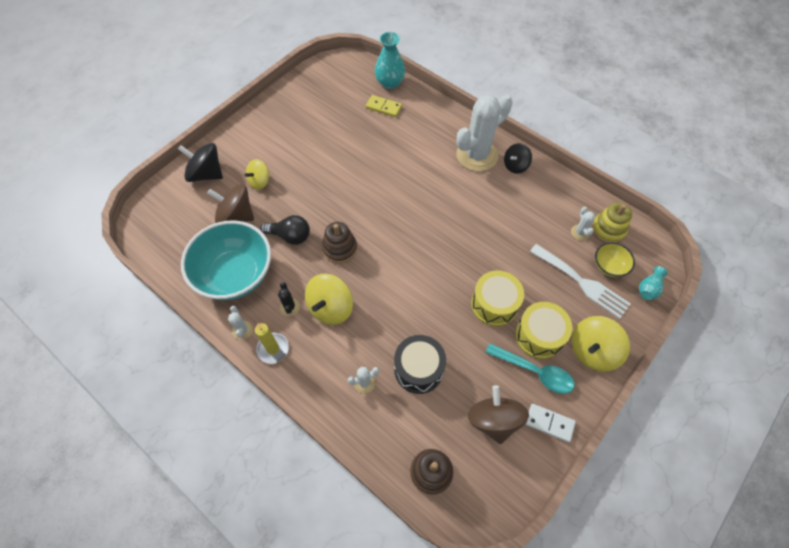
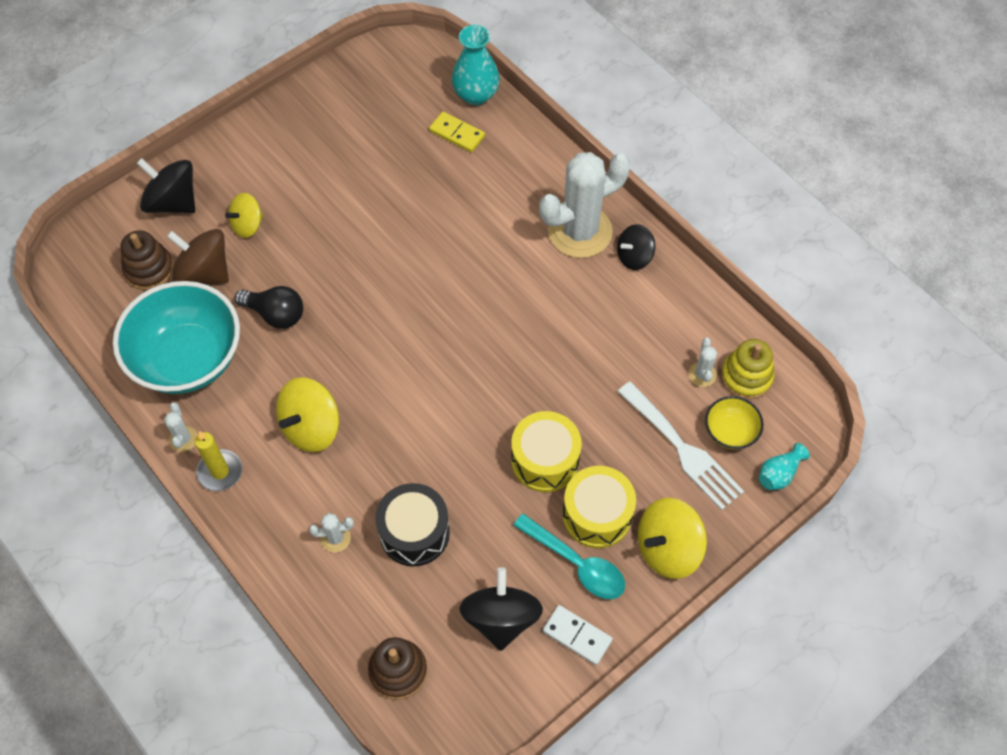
camera: 10 degrees right, 0 degrees up
black cactus [278,282,300,316] -> none
brown stacking toy [322,222,357,264] -> brown stacking toy moved to [120,230,174,290]
brown spinning top [468,385,529,444] -> black spinning top [460,567,543,651]

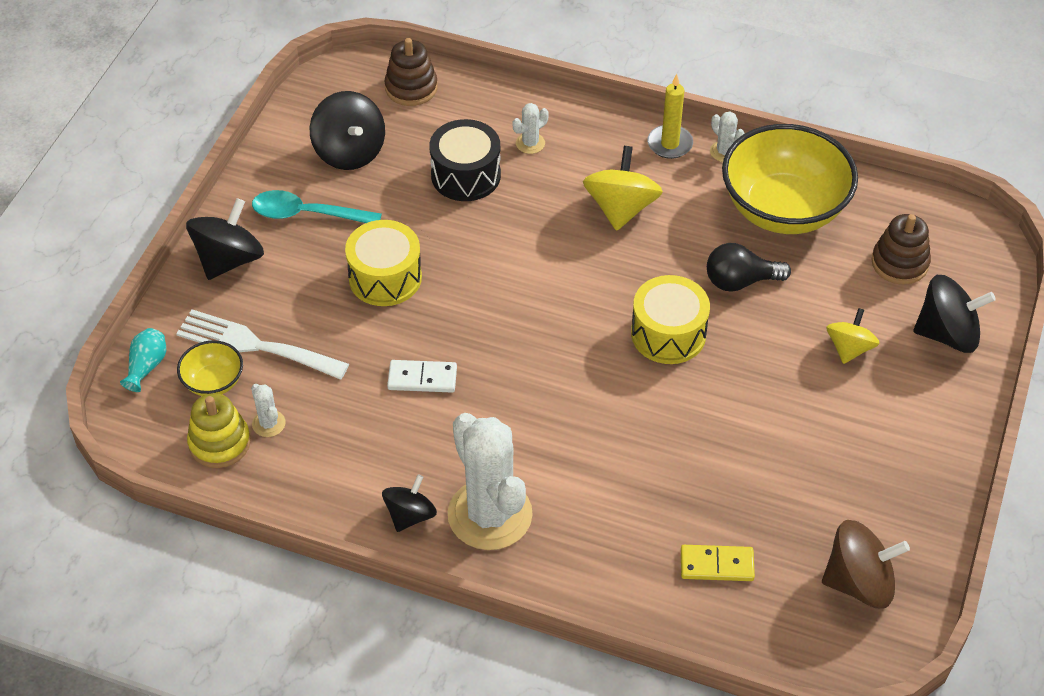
camera: 150 degrees right, 10 degrees down
turquoise bowl [113,281,240,394] -> yellow bowl [722,124,858,234]
brown spinning top [166,229,229,284] -> brown spinning top moved to [822,520,910,608]
turquoise vase [452,25,500,105] -> none
white cactus [539,152,630,258] -> white cactus turned 60 degrees counterclockwise [448,413,533,550]
white domino [543,605,613,665] -> white domino moved to [387,360,457,393]
yellow drum [562,466,636,548] -> yellow drum moved to [631,275,710,364]
yellow spinning top [638,498,707,579] -> black spinning top [186,198,264,280]

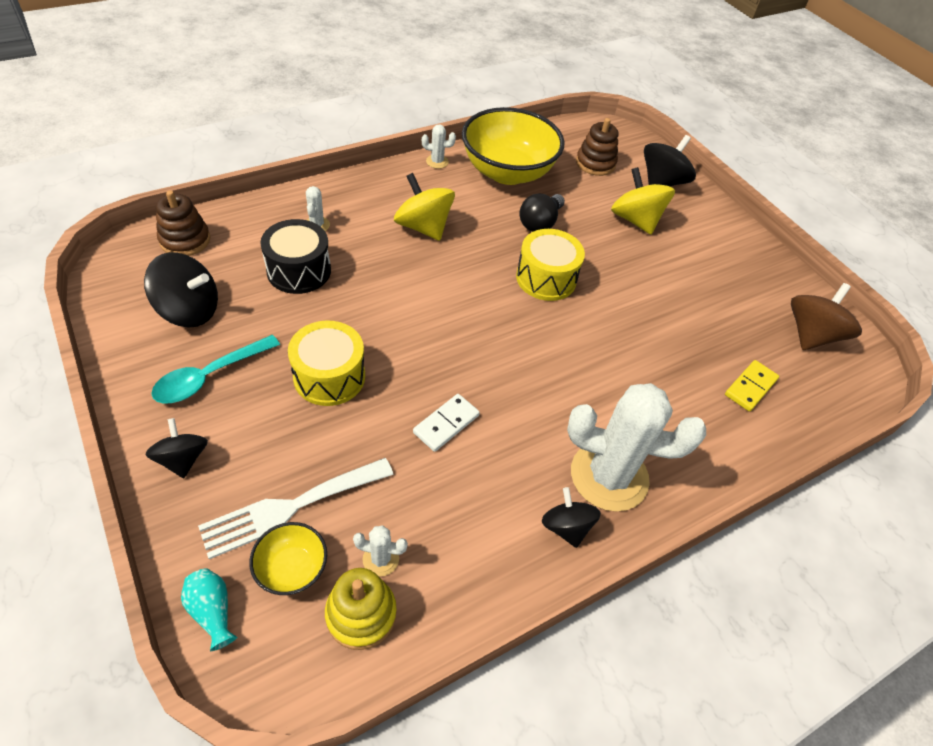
camera: 55 degrees left, 0 degrees up
black spinning top [186,198,264,280] -> black spinning top [145,418,208,478], size x0.64
yellow candle [647,74,693,159] -> none
yellow spinning top [826,308,880,364] -> yellow spinning top [611,167,675,234], size x1.56

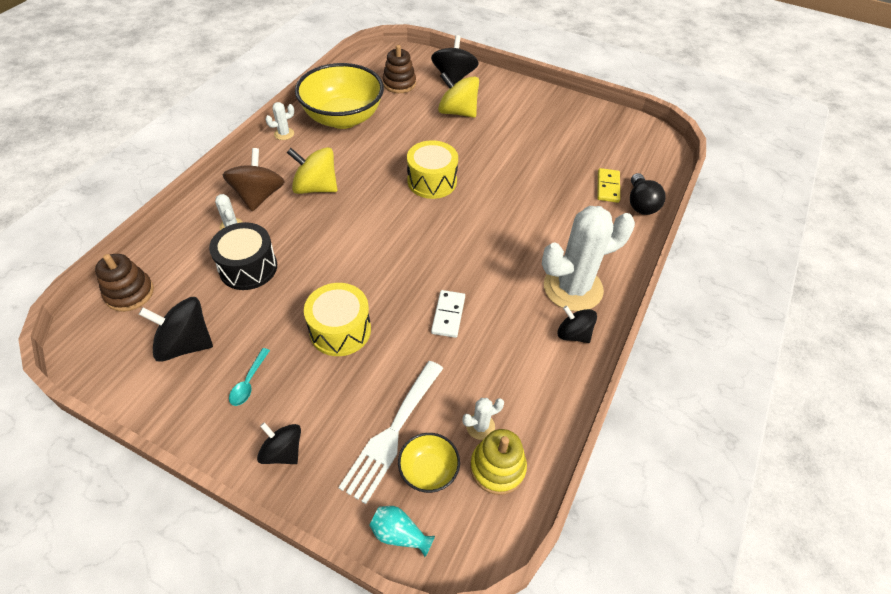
camera: 30 degrees left, 0 degrees up
black spinning top [144,252,218,328] -> black spinning top turned 150 degrees counterclockwise [139,297,213,362]
turquoise spoon [151,335,280,403] -> turquoise spoon [229,348,270,406], size x0.58
black light bulb [519,194,565,232] -> black light bulb moved to [630,173,666,215]
brown spinning top [791,283,862,350] -> brown spinning top moved to [223,148,285,211]

